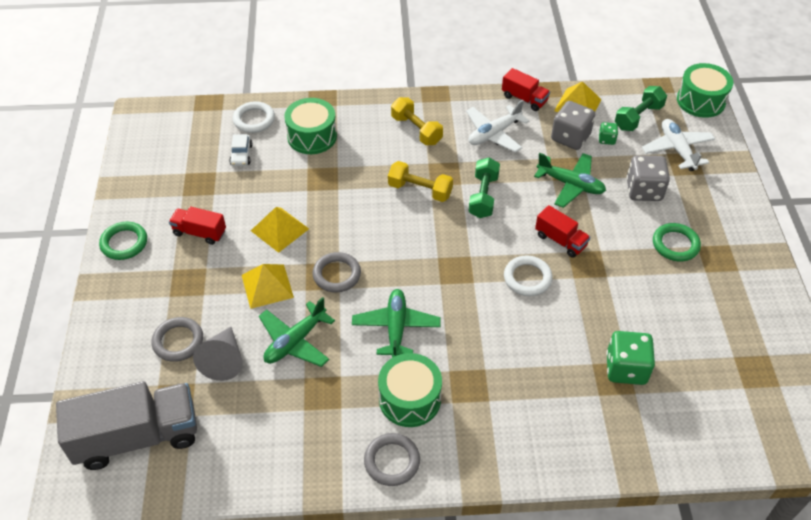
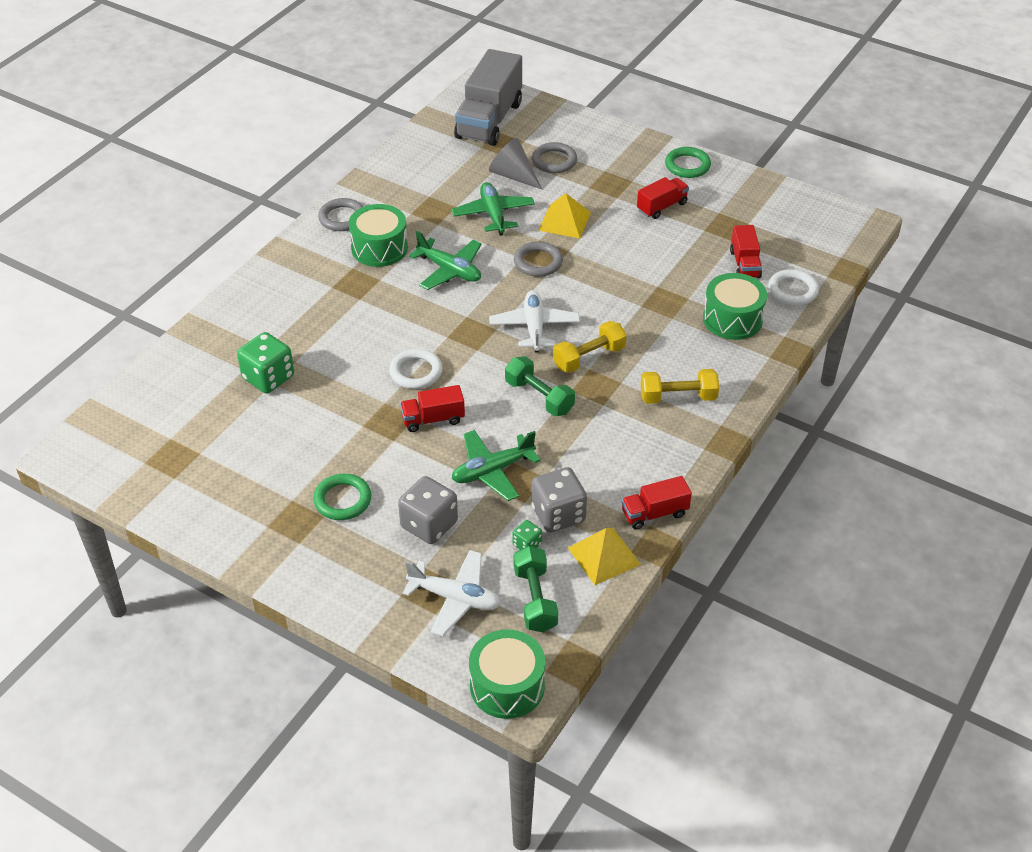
camera: 125 degrees right, 5 degrees down
white car [229,134,252,166] -> red truck [730,225,762,278]
yellow pyramid [251,207,309,253] -> none
white plane [466,99,529,152] -> white plane moved to [489,290,580,353]

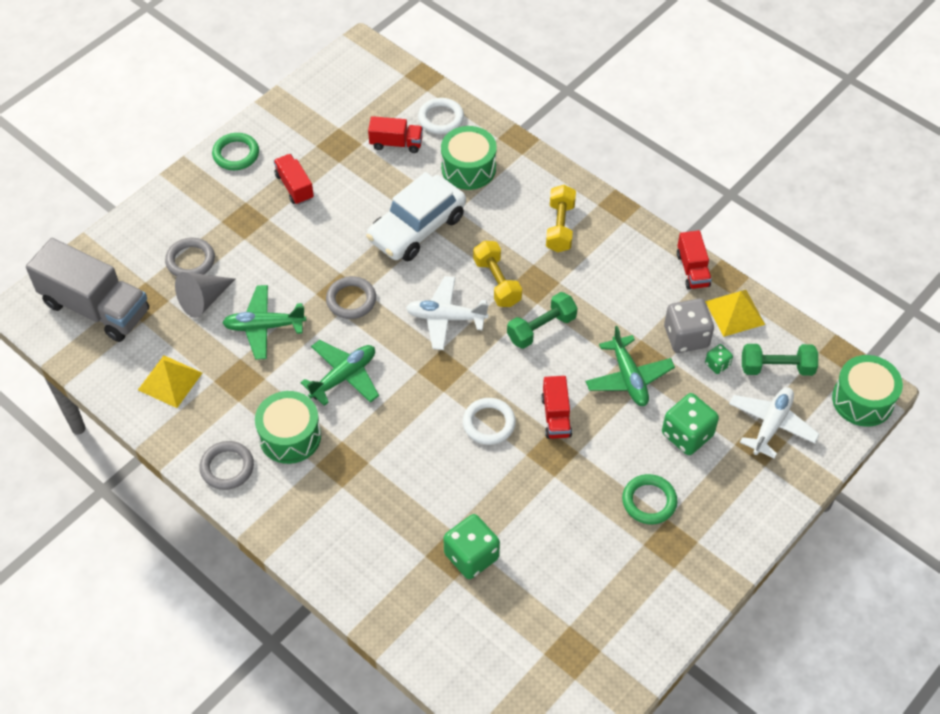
camera: 80 degrees left, 10 degrees up
grey dice [398,476,458,544] -> green dice [662,393,719,455]
yellow pyramid [538,193,591,239] -> yellow pyramid moved to [138,355,202,408]
none -> white car [366,172,466,261]

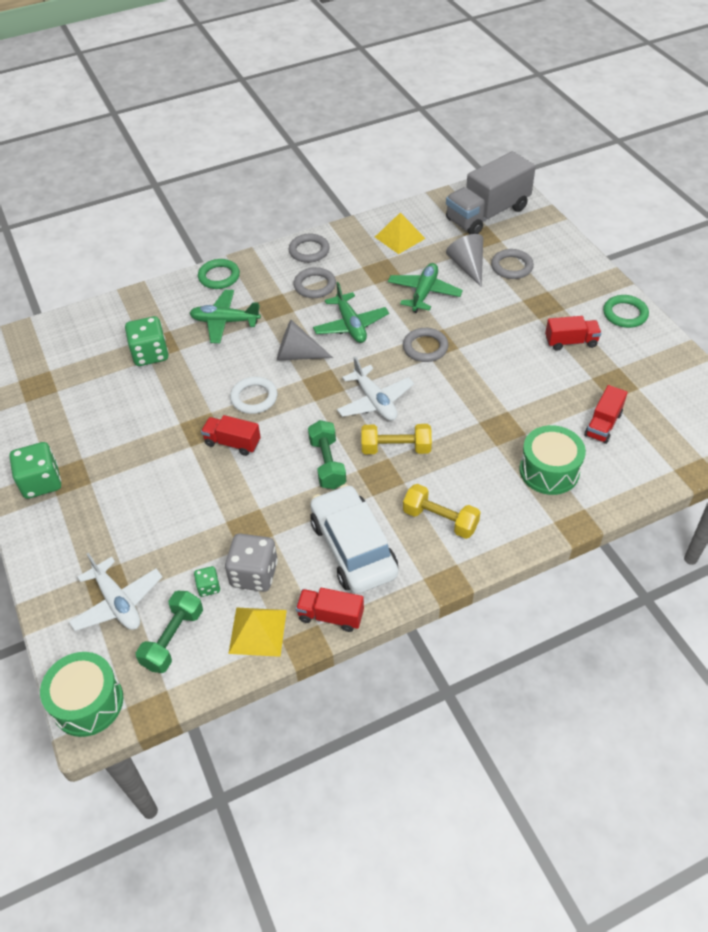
camera: 115 degrees right, 5 degrees down
green drum [255,391,321,464] -> grey ring [294,267,336,298]
white car [366,172,466,261] -> white car moved to [310,484,398,594]
white plane [406,276,489,350] -> white plane turned 120 degrees clockwise [337,357,414,421]
white ring [418,98,464,134] -> none
green plane [585,326,675,406] -> green plane moved to [189,290,261,343]
green ring [622,474,678,524] -> green ring moved to [198,259,240,289]
green dice [662,393,719,455] -> green dice moved to [9,442,61,499]
none -> grey cone [277,320,333,361]

